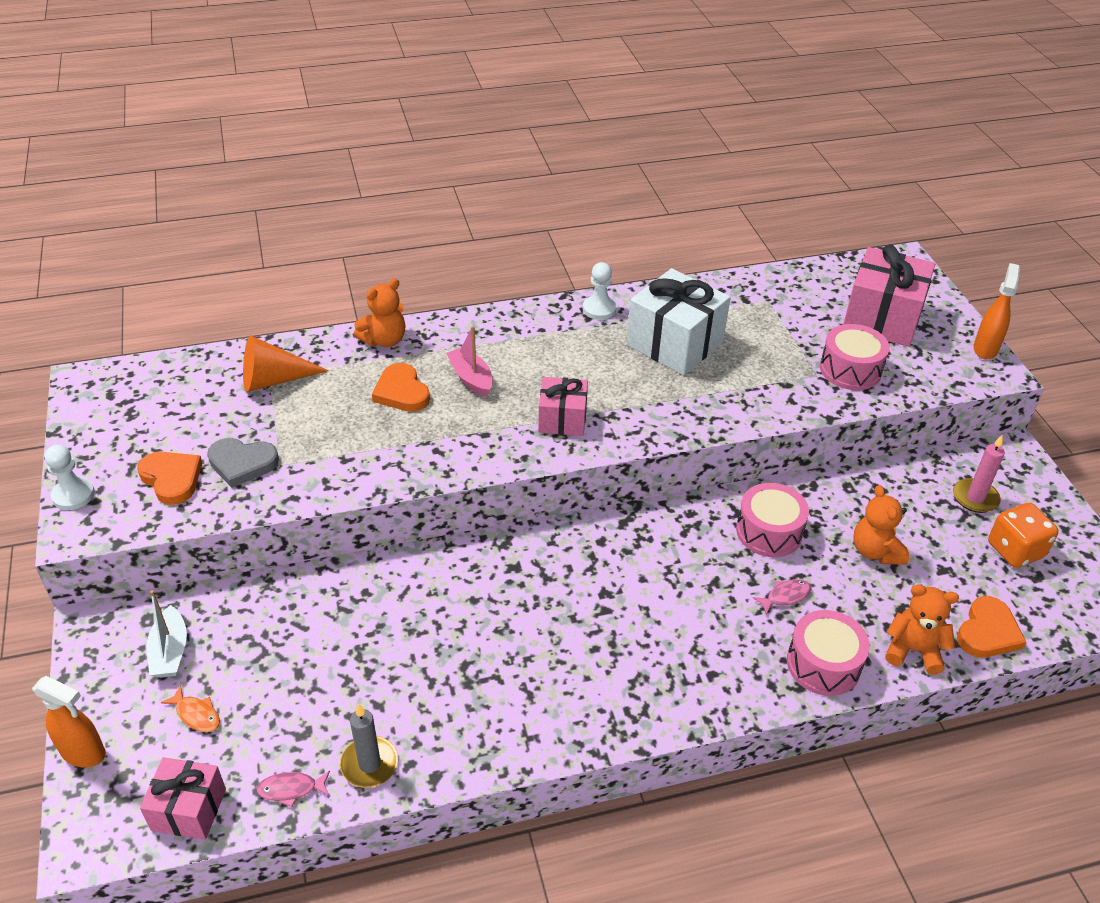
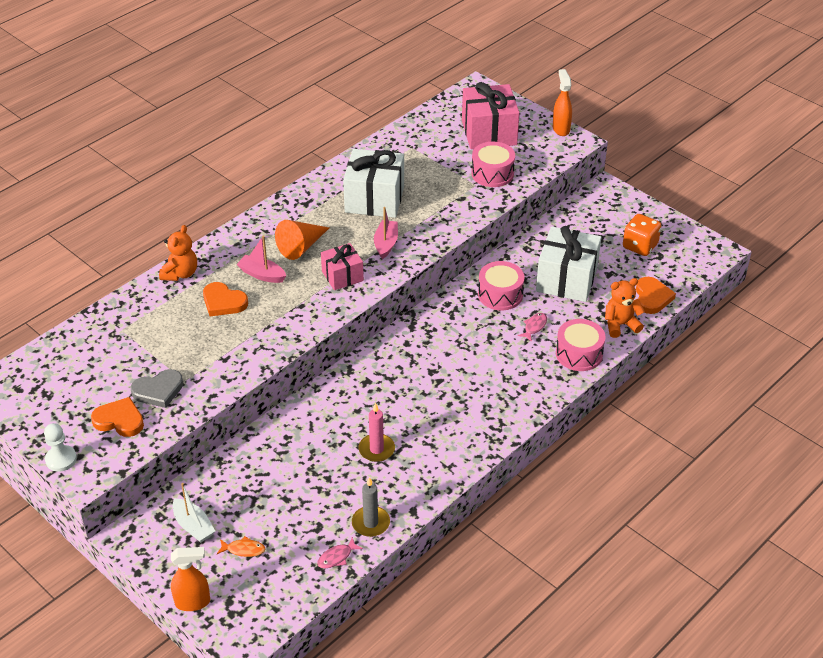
camera: 30 degrees left, 0 degrees up
pink gift [140,757,226,840] -> none
orange cone [243,335,329,392] -> orange cone moved to [275,220,329,260]
white pawn [583,262,616,320] -> none
orange teddy bear [854,485,909,565] -> white gift [536,226,601,302]
pink candle [953,435,1005,513] -> pink candle moved to [358,403,395,462]
none -> pink boat [374,207,398,259]

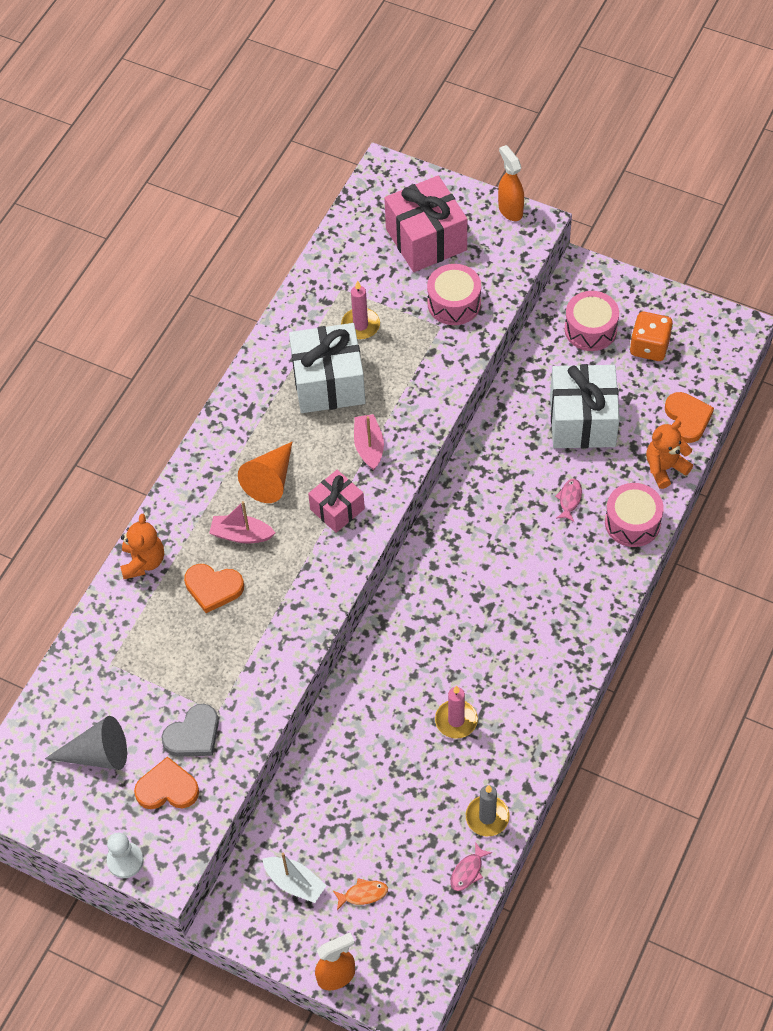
camera: 15 degrees left, 15 degrees up
pink drum [478,261,524,310] -> pink drum moved to [565,291,619,351]
none -> grey cone [45,716,127,770]
none -> pink candle [341,280,380,339]

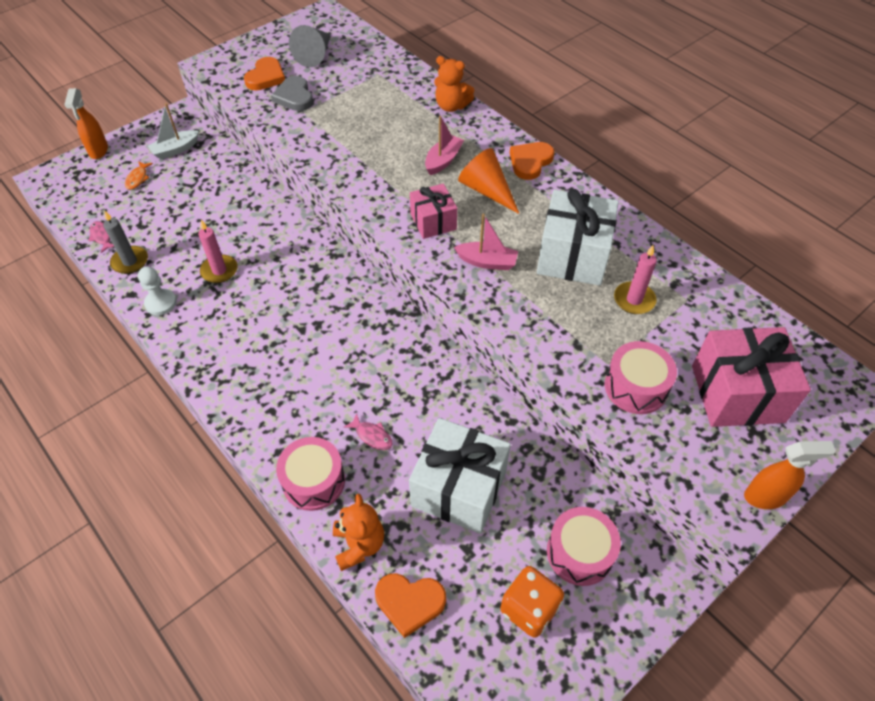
camera: 110 degrees right, 5 degrees down
white pawn [107,833,144,878] -> white pawn moved to [138,267,177,315]
orange heart [184,564,244,613] -> orange heart moved to [510,142,555,180]

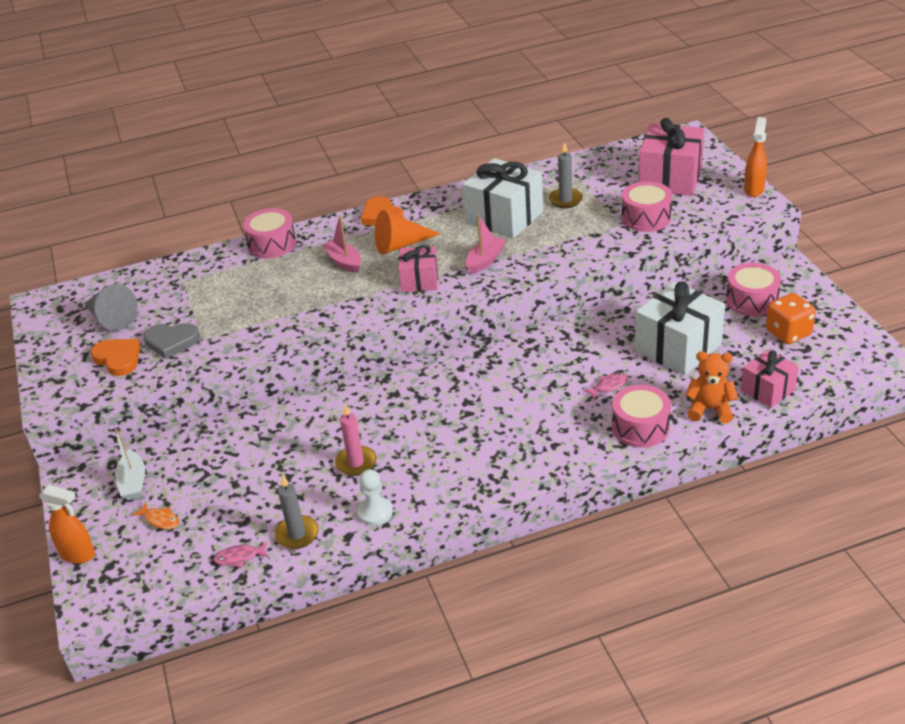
camera: 65 degrees left, 15 degrees down
orange heart [375,573,446,638] -> pink gift [741,350,799,408]
orange teddy bear [434,56,474,112] -> pink drum [243,208,296,258]
pink candle [614,245,657,314] -> grey candle [548,142,583,208]

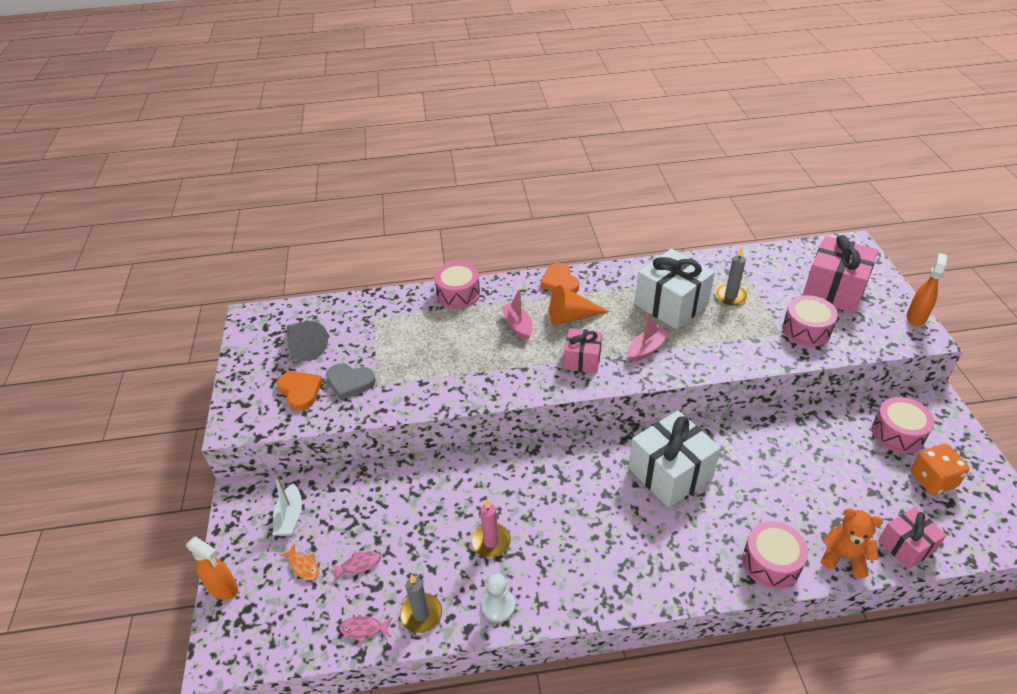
camera: 10 degrees right, 5 degrees up
pink fish [583,373,628,399] -> pink fish moved to [332,551,381,581]
white gift [635,281,725,375] -> white gift moved to [629,410,721,508]

